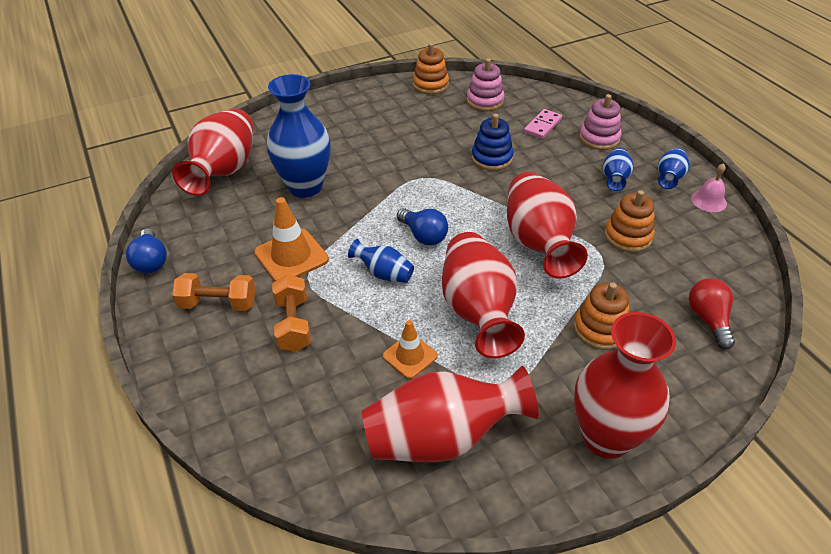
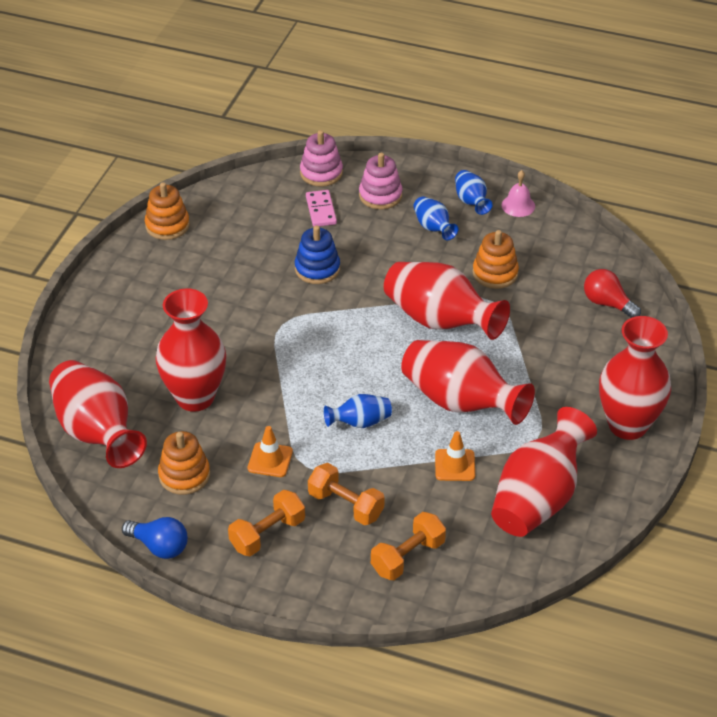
camera: 45 degrees left, 0 degrees up
orange traffic cone [254,197,329,281] -> orange traffic cone [248,426,293,477], size x0.63
blue vase [267,74,331,198] -> red vase [156,288,226,412]
blue light bulb [397,208,448,245] -> none
pink stacking toy [467,58,504,111] -> pink stacking toy moved to [300,130,343,187]
orange stacking toy [574,282,629,350] -> orange stacking toy moved to [158,431,210,495]
none -> orange dumbbell [371,512,446,580]

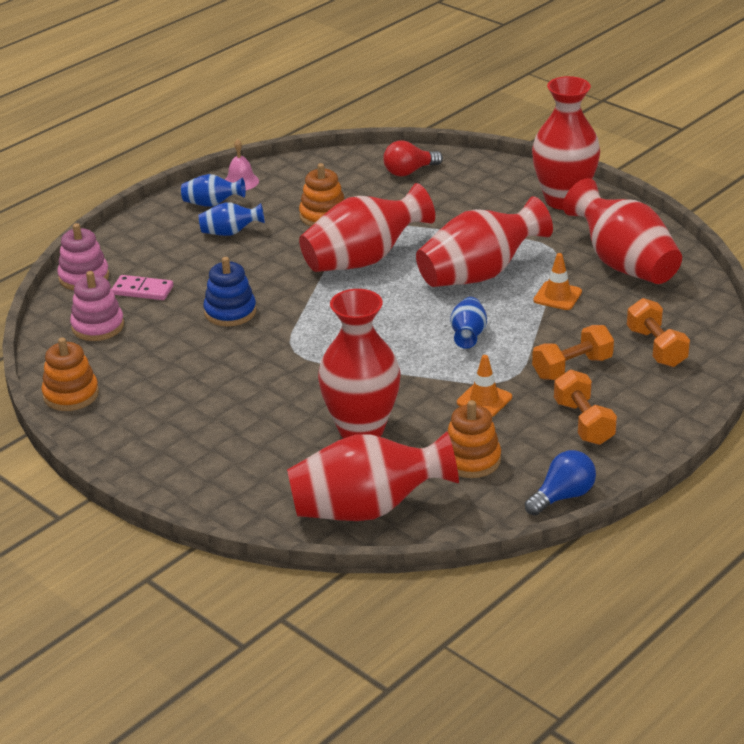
camera: 65 degrees left, 10 degrees down
pink stacking toy [359,153,402,209] -> pink stacking toy moved to [70,271,124,341]

